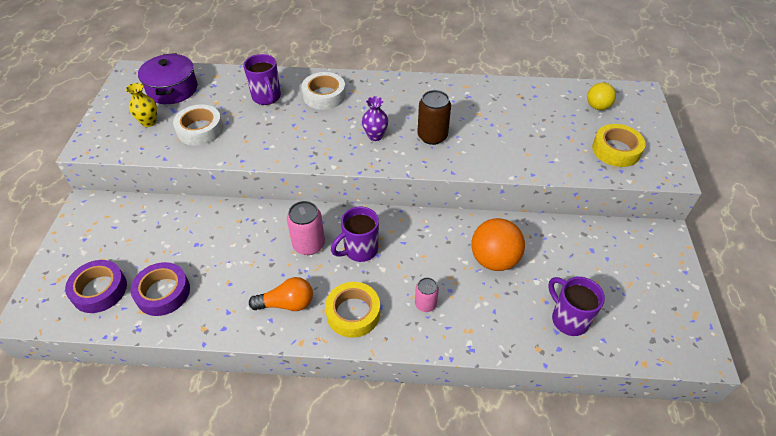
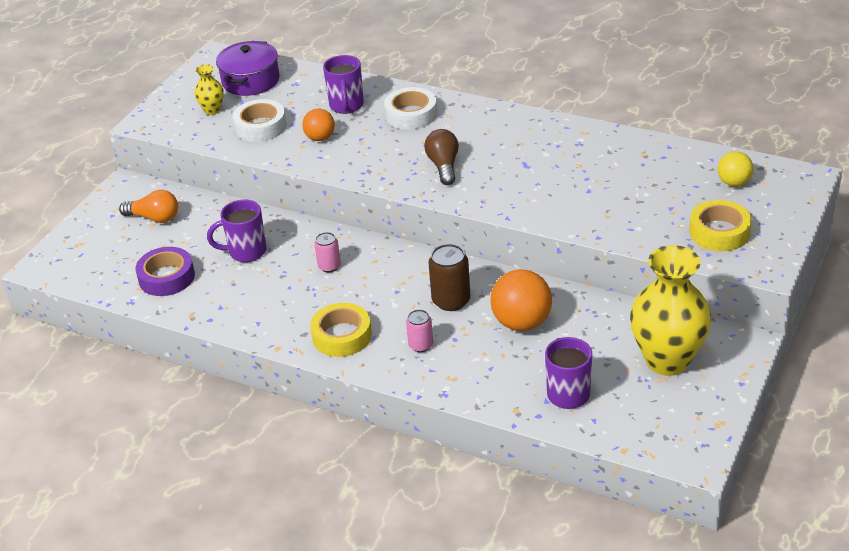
camera: 25 degrees right, 10 degrees down
purple tape [65,260,127,313] -> none
orange light bulb [249,277,313,311] -> orange light bulb moved to [119,190,178,223]
pink can [287,201,325,255] -> pink can [314,232,341,272], size x0.62
purple mug [331,207,379,262] -> purple mug moved to [207,200,267,262]
purple vase [362,96,388,141] -> brown light bulb [424,129,459,185]
brown can [417,90,451,145] -> brown can moved to [429,244,470,311]
none -> orange ball [302,109,335,141]
none -> yellow vase [630,245,711,376]

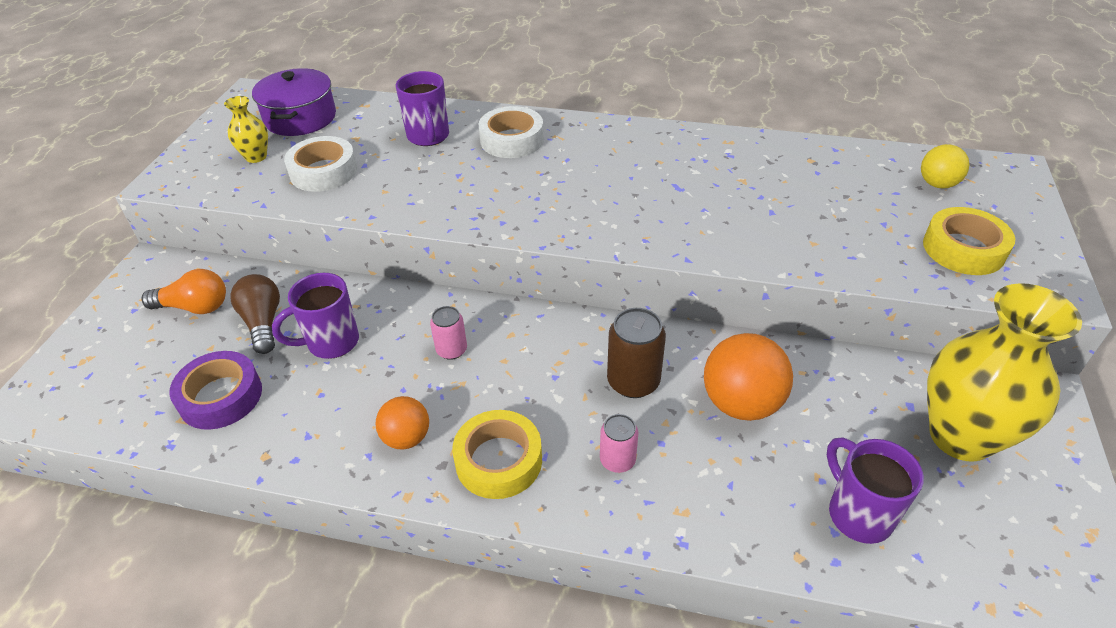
camera: 15 degrees left, 5 degrees up
orange ball [302,109,335,141] -> orange ball moved to [375,396,429,450]
brown light bulb [424,129,459,185] -> brown light bulb moved to [230,274,280,354]

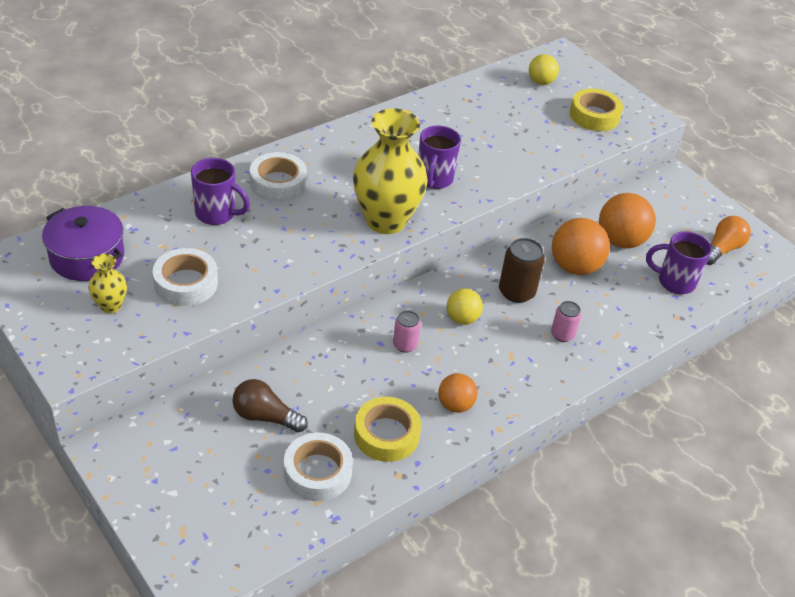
camera: 55 degrees left, 0 degrees up
orange light bulb [142,269,226,314] -> orange light bulb moved to [707,216,751,265]
purple tape [169,351,262,430] -> white tape [284,432,353,501]
purple mug [272,273,359,359] -> purple mug moved to [418,126,461,189]
yellow tape [452,410,542,499] -> yellow tape moved to [354,397,421,462]
yellow vase [927,283,1082,462] -> yellow vase moved to [353,108,428,234]
none -> yellow ball [447,289,483,325]
none -> orange ball [599,193,656,248]

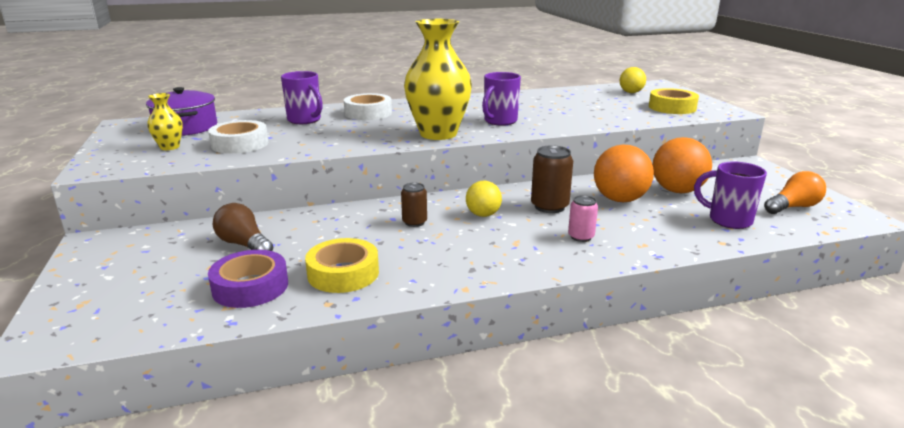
camera: 25 degrees right, 20 degrees down
white tape [284,432,353,501] -> purple tape [208,250,288,308]
pink can [393,311,421,353] -> brown can [401,183,427,227]
orange ball [438,373,478,413] -> none

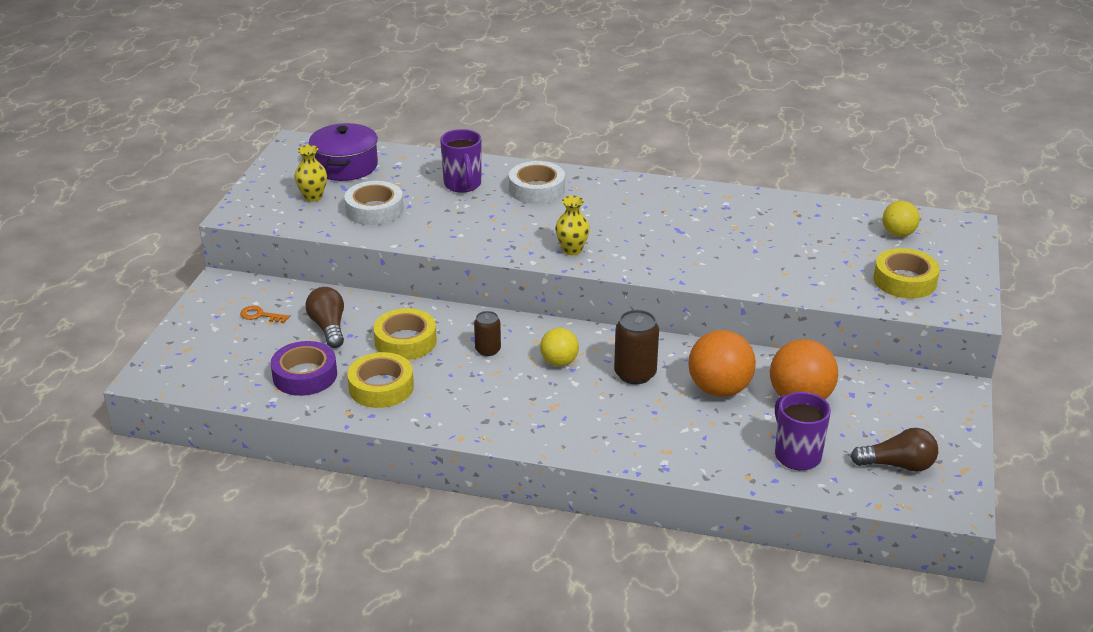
camera: 30 degrees right, 10 degrees up
yellow vase [404,19,472,140] -> yellow vase [555,196,590,255], size x0.46
purple mug [482,72,521,126] -> none
pink can [568,195,598,242] -> none
orange light bulb [764,171,826,214] -> brown light bulb [850,428,938,472]
none -> orange key [240,306,289,323]
none -> yellow tape [373,308,437,360]

